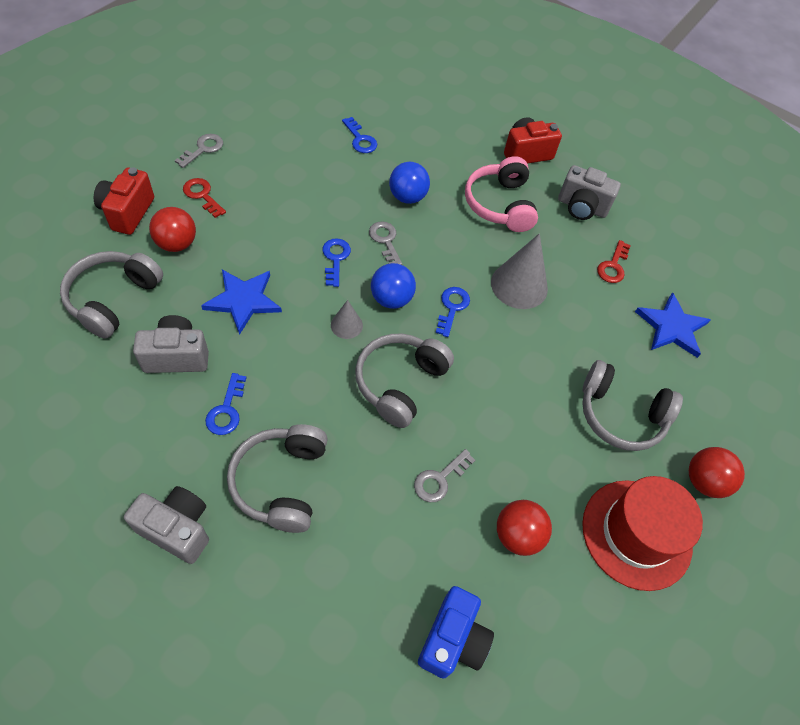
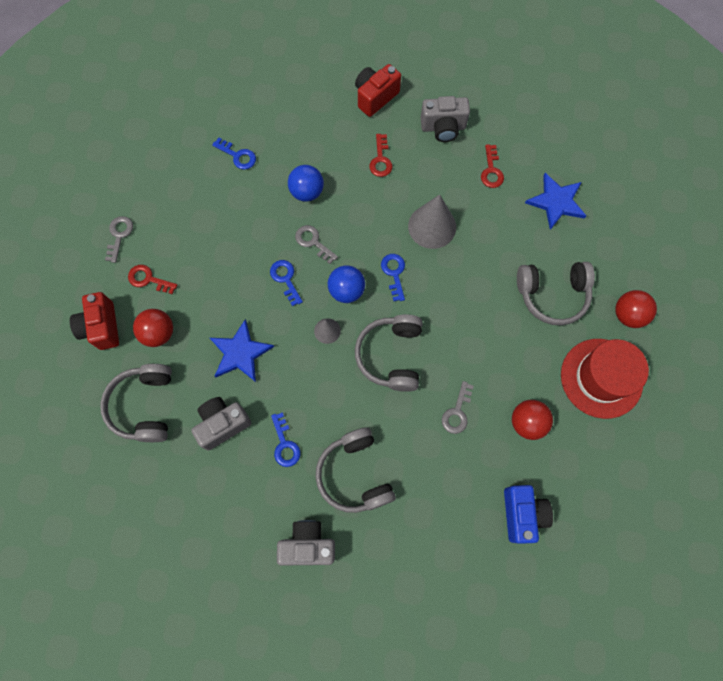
camera: 20 degrees left, 15 degrees up
pink headphones [465,156,538,232] -> red key [369,134,393,177]

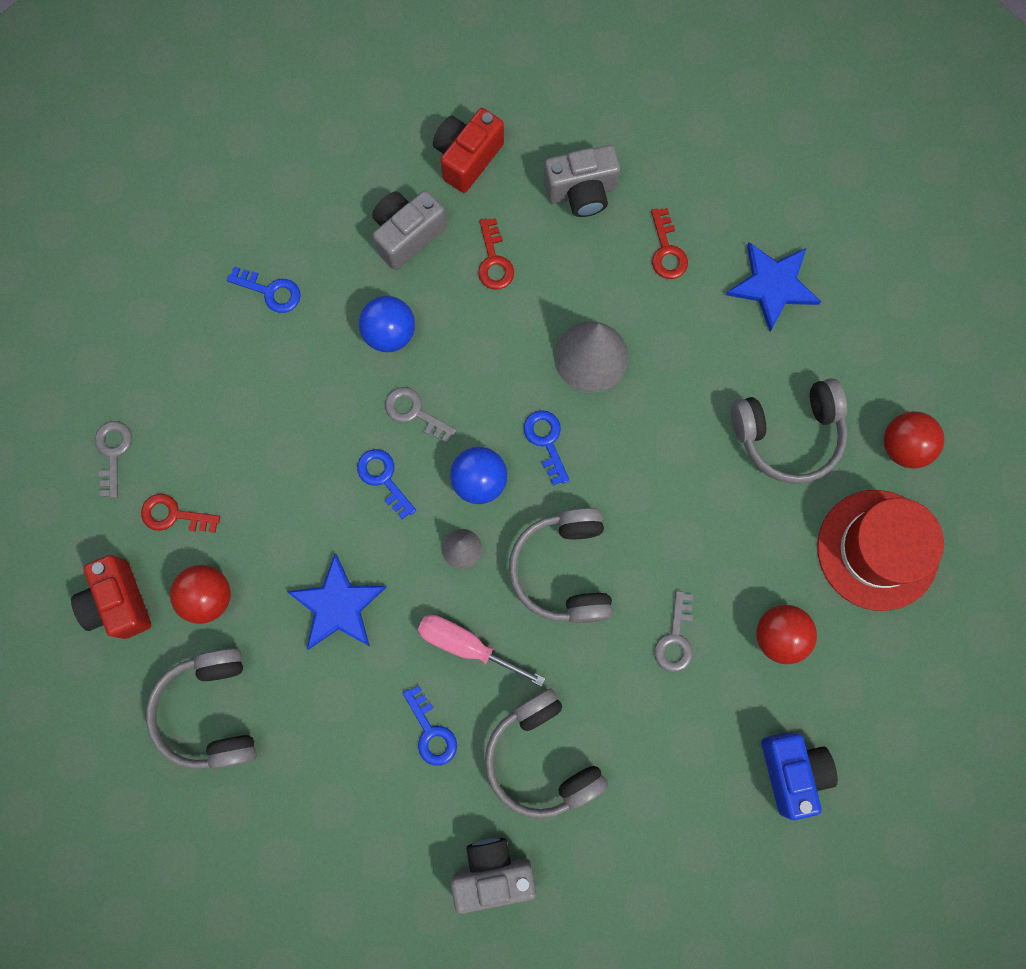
camera: 10 degrees left, 5 degrees up
grey camera [191,397,251,450] -> grey camera moved to [372,190,447,270]
none -> pink screwdriver [418,615,546,687]

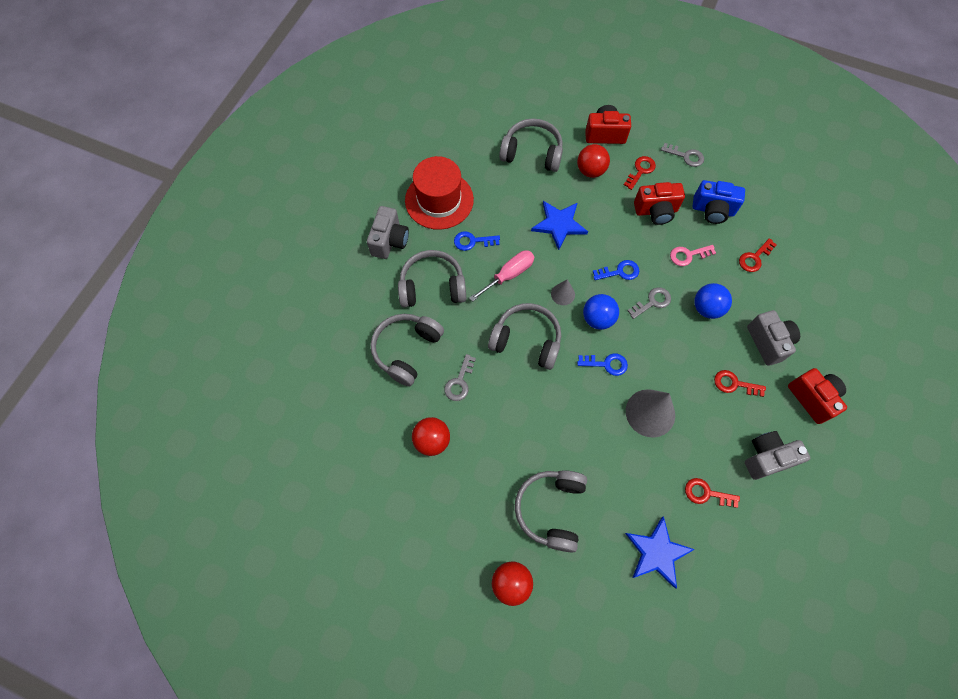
camera: 115 degrees right, 10 degrees down
blue key [227,266,301,313] -> red key [739,238,777,272]
grey camera [544,145,620,217] -> grey camera turned 60 degrees clockwise [745,431,810,480]
grey key [654,591,693,672] -> grey key turned 105 degrees counterclockwise [444,354,476,401]
blue camera [761,733,838,820] -> blue camera moved to [692,180,745,224]
red hat [817,490,944,611] -> red hat moved to [405,156,474,230]
none -> grey headphones [371,314,444,386]
none -> red camera [634,182,685,225]
none -> pink key [670,245,716,266]

